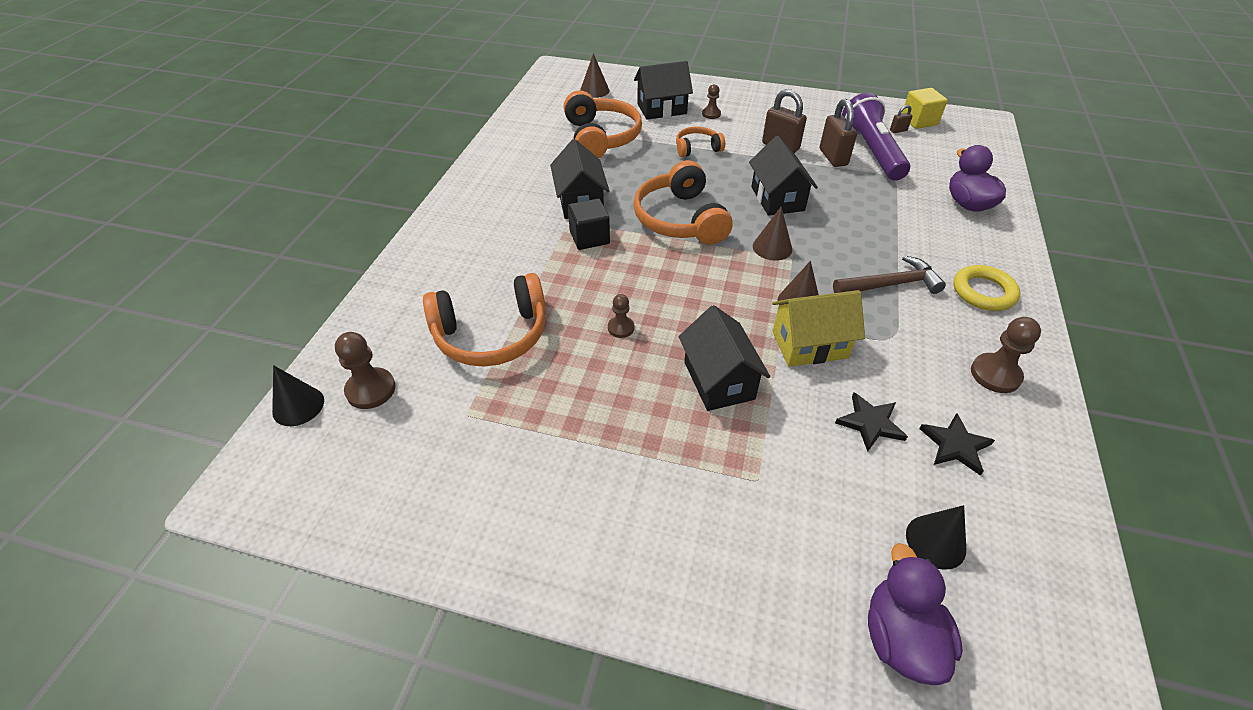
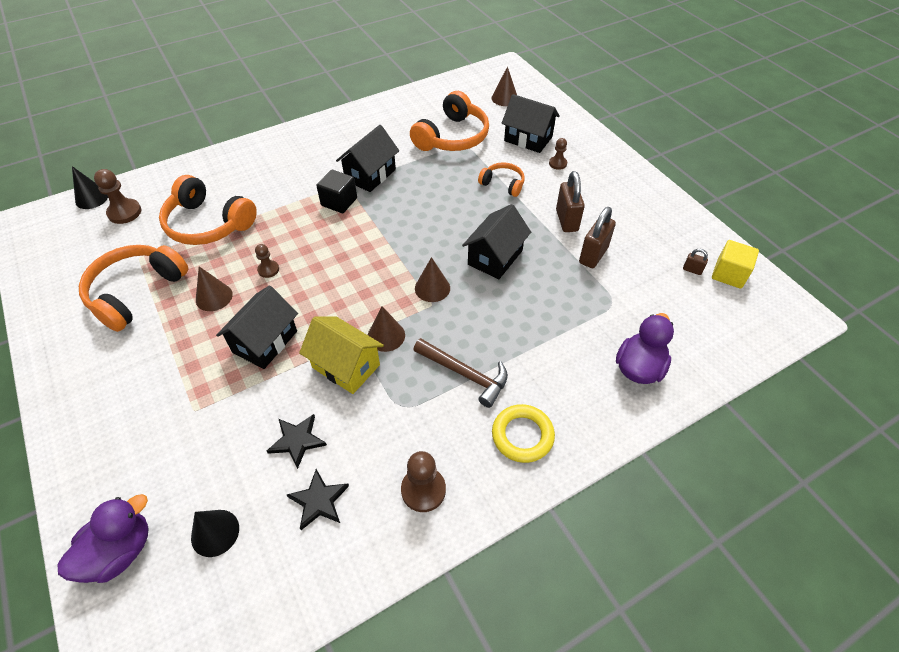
camera: 45 degrees right, 5 degrees up
orange headphones [633,160,733,245] -> orange headphones moved to [79,245,188,332]
purple flashlight [842,93,910,181] -> none
none -> brown cone [196,266,233,311]

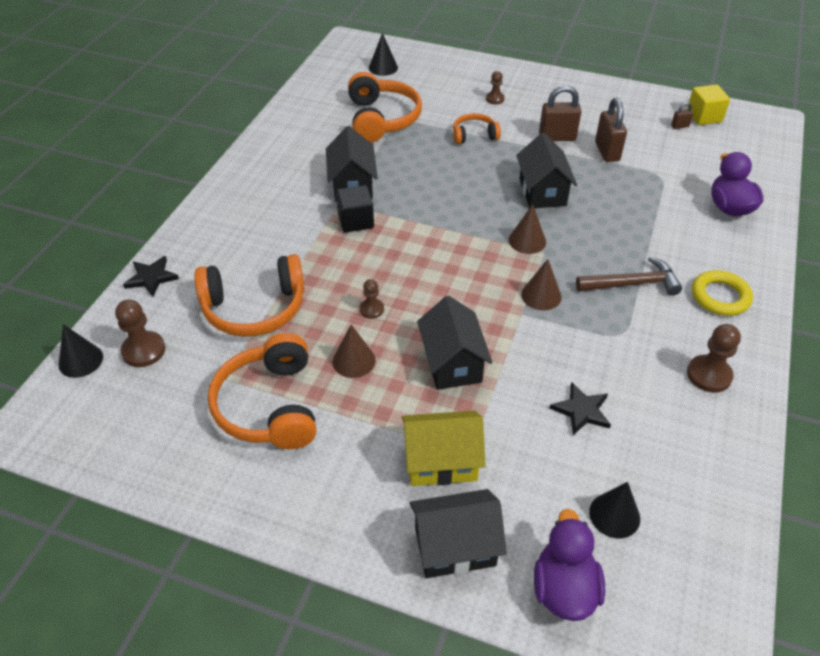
camera: 40 degrees left, 5 degrees down
black star [287,469,349,530] -> black star moved to [123,256,179,297]
yellow house [299,317,384,394] -> yellow house moved to [402,410,486,486]
brown cone [492,67,517,106] -> black cone [369,33,398,76]
black house [502,94,560,153] -> black house moved to [410,489,507,578]
brown padlock [556,171,585,232] -> brown padlock turned 45 degrees counterclockwise [539,85,581,141]

